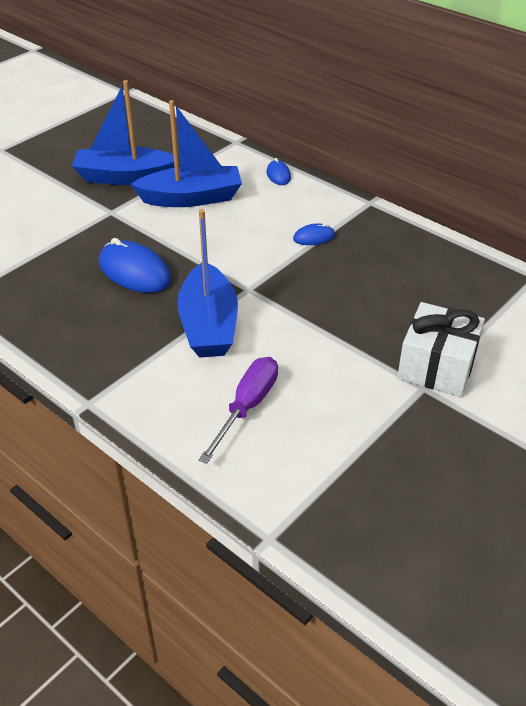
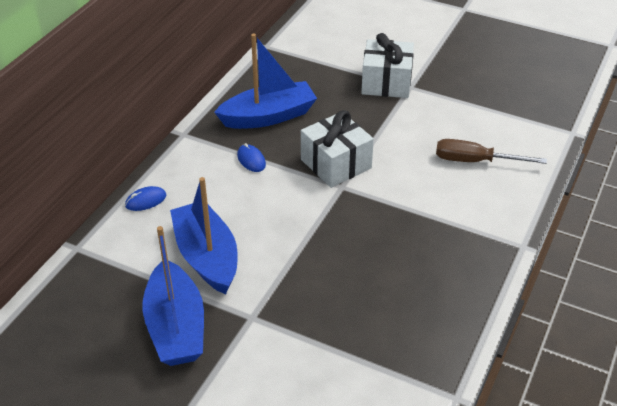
camera: 105 degrees left, 0 degrees up
blue mouse [99,238,171,293] -> none
blue boat [177,209,238,358] -> blue boat moved to [214,33,317,129]
purple screwdriver [199,357,278,464] -> brown screwdriver [436,139,547,164]
none -> white gift [301,110,374,188]

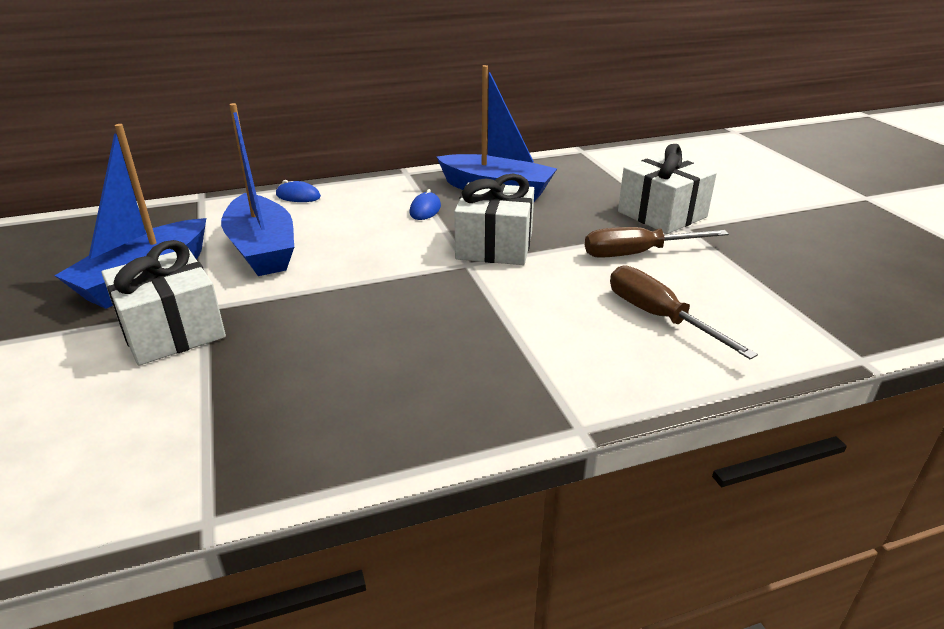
camera: 45 degrees right, 10 degrees down
blue boat [170,177,238,294] -> blue boat turned 135 degrees clockwise [221,103,294,276]
none -> white gift [102,240,226,366]
none -> brown screwdriver [585,227,729,258]

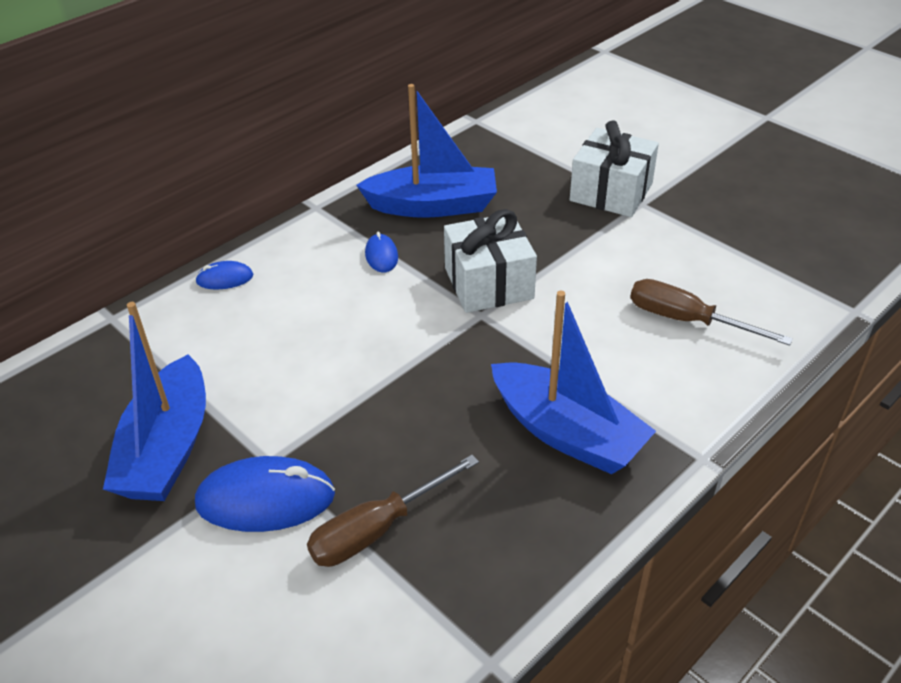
camera: 25 degrees left, 10 degrees up
white gift [102,240,226,366] -> blue mouse [195,456,335,532]
blue boat [221,103,294,276] -> blue boat moved to [491,291,656,474]
brown screwdriver [585,227,729,258] -> brown screwdriver moved to [307,455,479,567]

